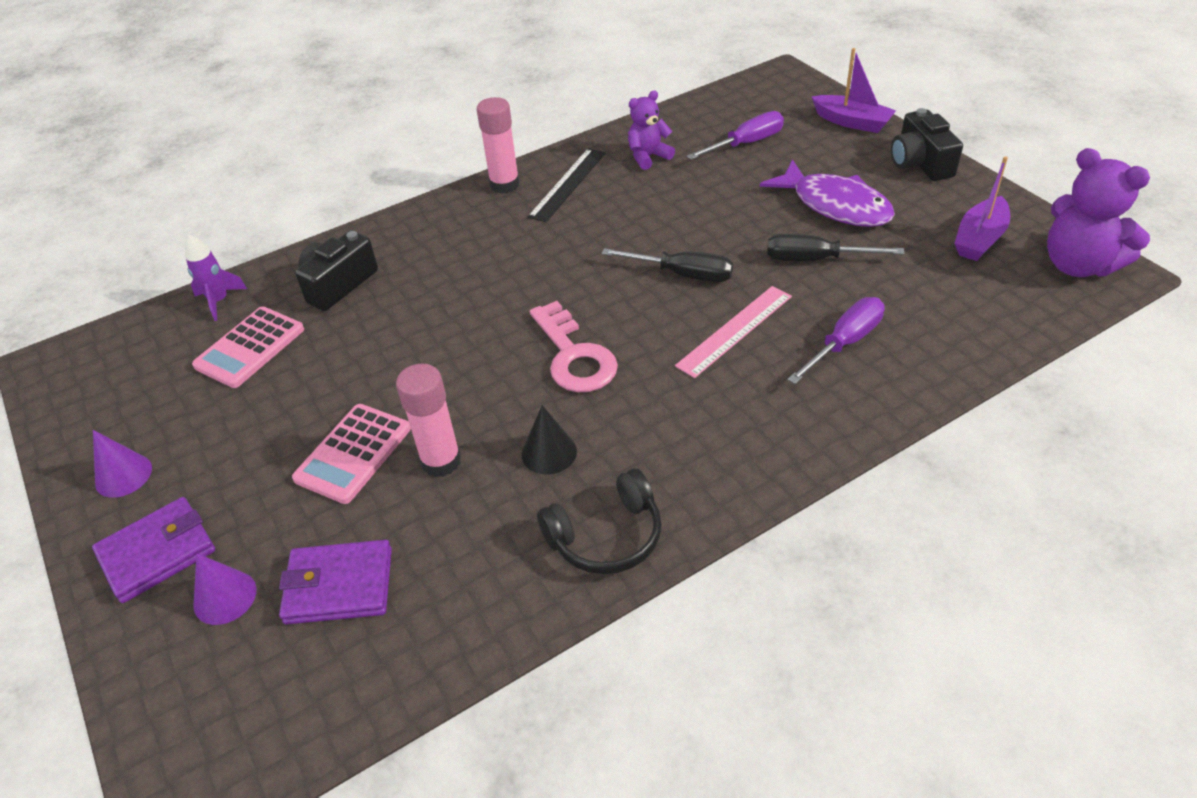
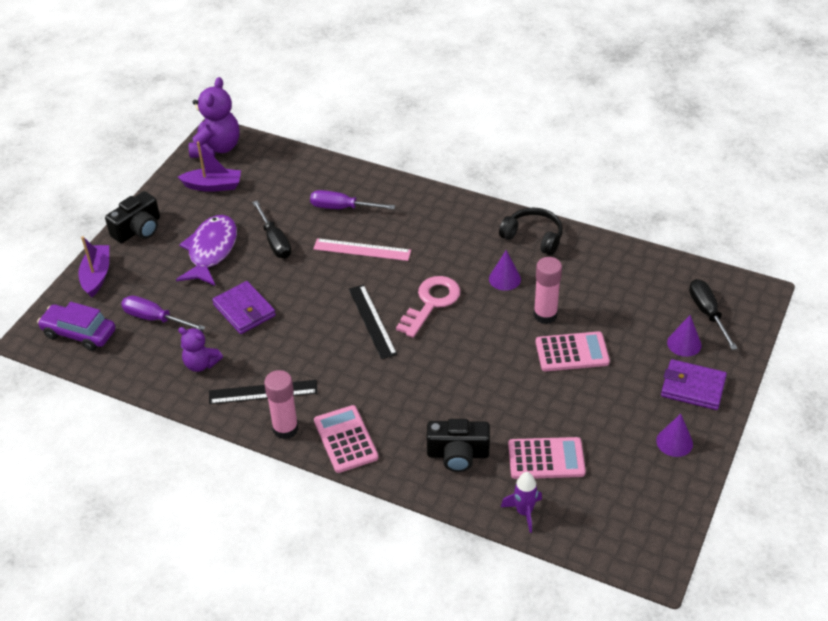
camera: 125 degrees left, 0 degrees up
purple wallet [279,540,392,625] -> purple wallet moved to [212,281,276,334]
black cone [522,405,577,475] -> purple cone [489,250,521,291]
black screwdriver [602,248,733,282] -> black screwdriver moved to [689,279,738,350]
none -> purple car [37,302,116,351]
none -> pink calculator [314,405,379,473]
none -> black ruler [349,285,397,359]

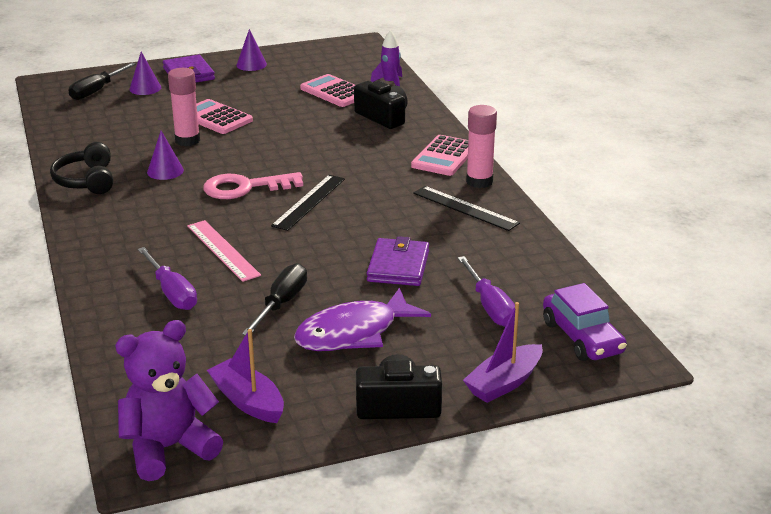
camera: 135 degrees left, 15 degrees down
purple teddy bear [178,327,223,372] -> none

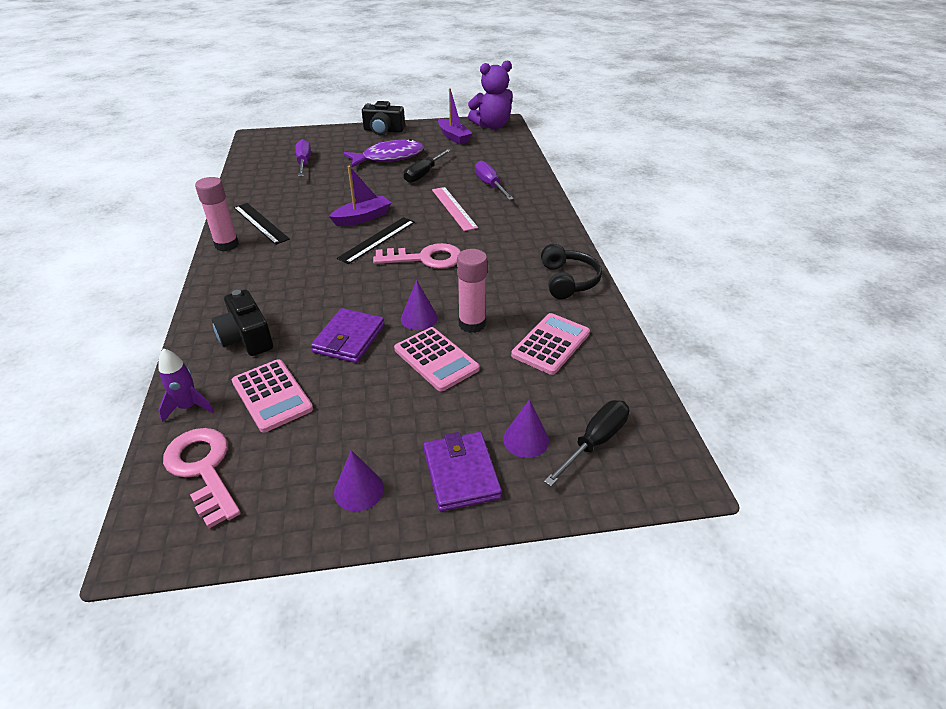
camera: 170 degrees left, 10 degrees up
purple cone [147,131,184,180] -> purple cone moved to [401,280,438,330]
purple wallet [367,236,429,286] -> purple wallet moved to [311,308,385,363]
pink calculator [411,135,468,176] -> pink calculator moved to [511,313,590,375]
purple boat [463,302,543,403] -> purple boat moved to [329,166,391,226]
purple car [543,283,627,361] -> none
none -> pink key [163,428,241,529]

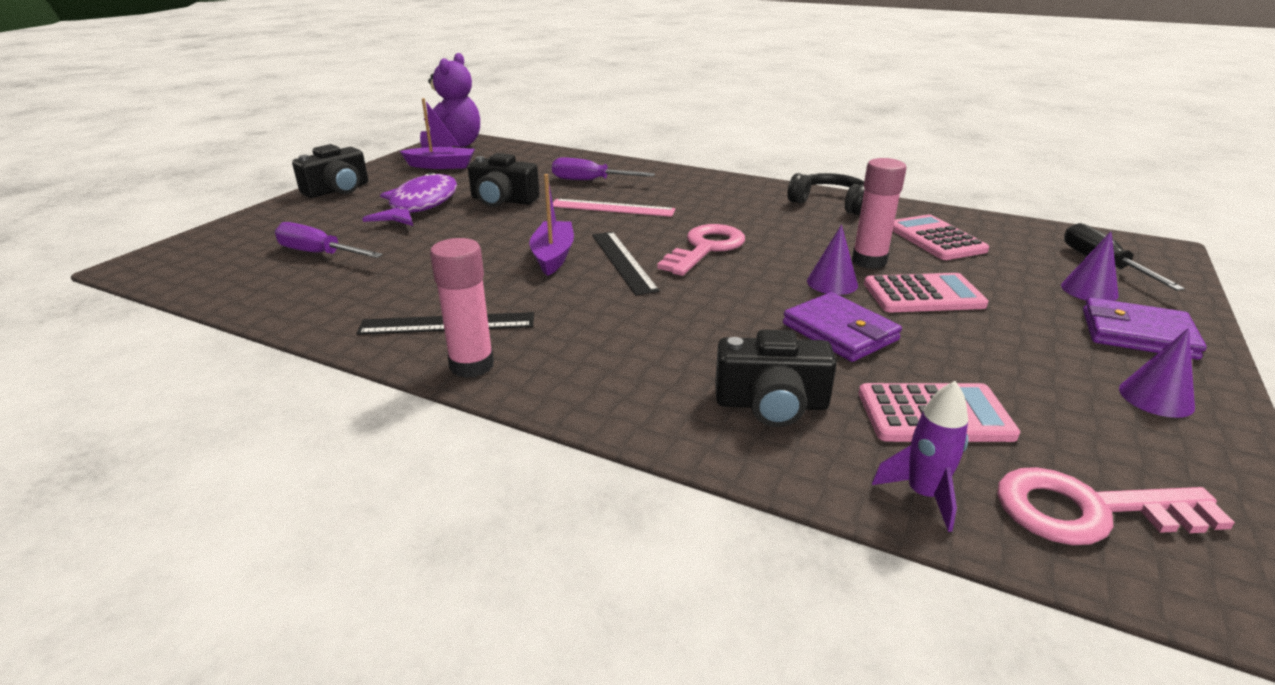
camera: 55 degrees left, 10 degrees down
black screwdriver [404,149,451,183] -> black camera [468,153,539,207]

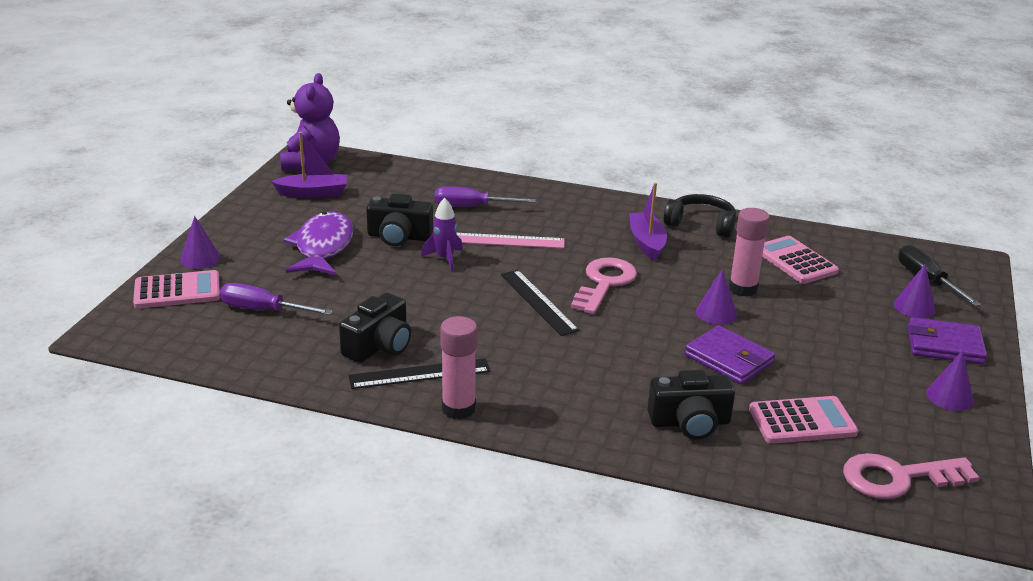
camera: 10 degrees left, 0 degrees up
black camera [292,144,368,198] -> black camera moved to [339,293,411,363]
purple boat [529,174,574,276] -> purple boat moved to [629,183,667,260]
pink calculator [864,273,988,312] -> pink calculator moved to [133,270,220,309]
purple rocket [872,381,968,532] -> purple rocket moved to [421,198,463,272]
none -> purple cone [180,216,220,269]

